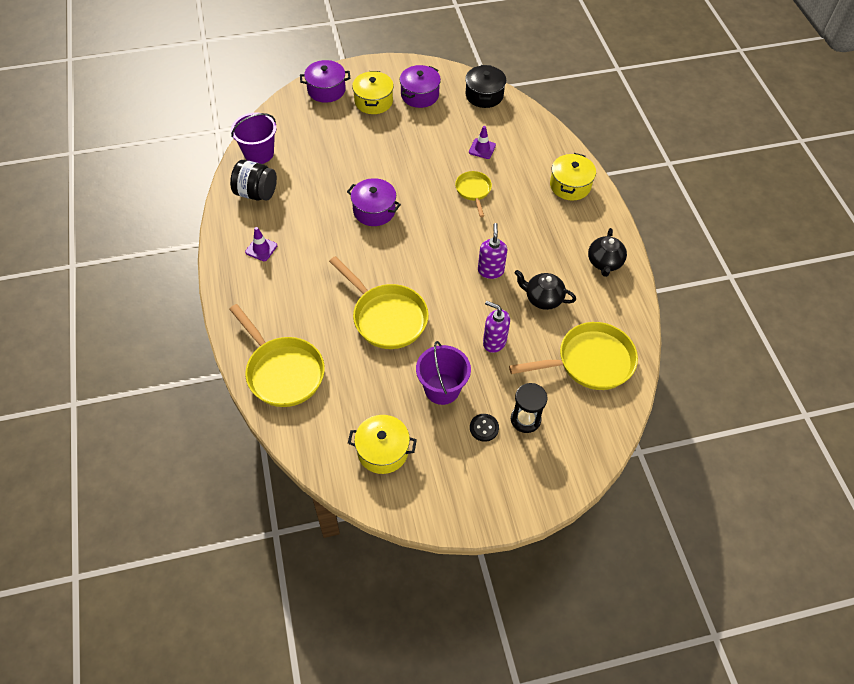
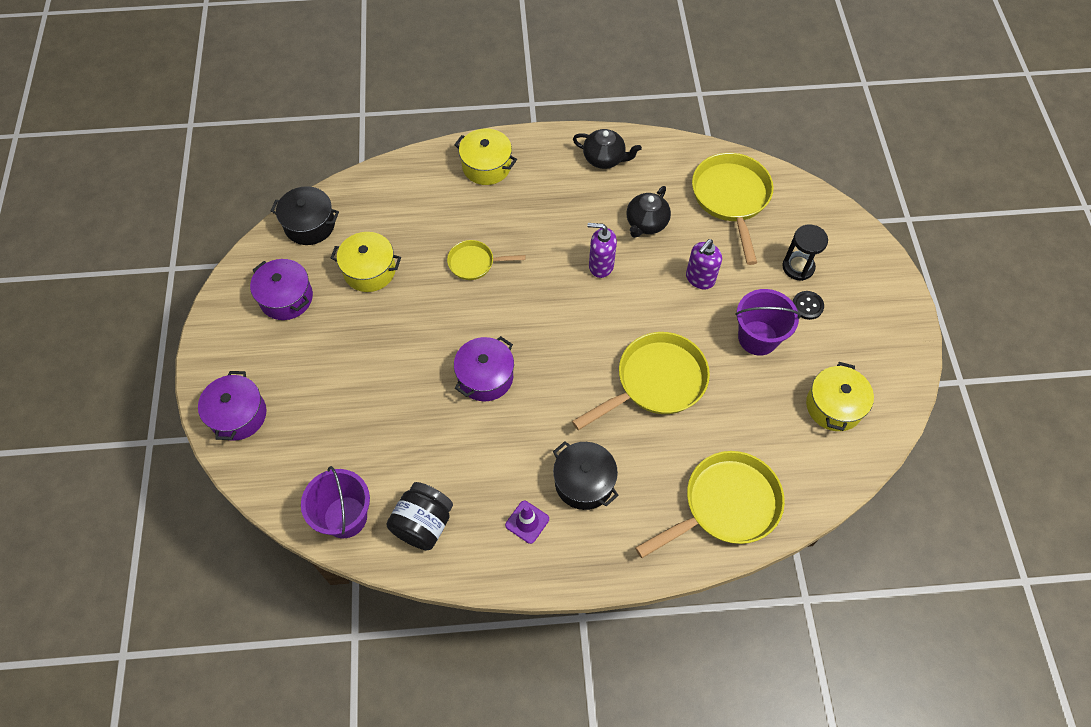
camera: 80 degrees left, 5 degrees up
yellow pot [352,71,394,114] -> yellow pot moved to [331,232,401,292]
purple traffic cone [469,126,496,159] -> none
none -> black pot [553,441,619,510]

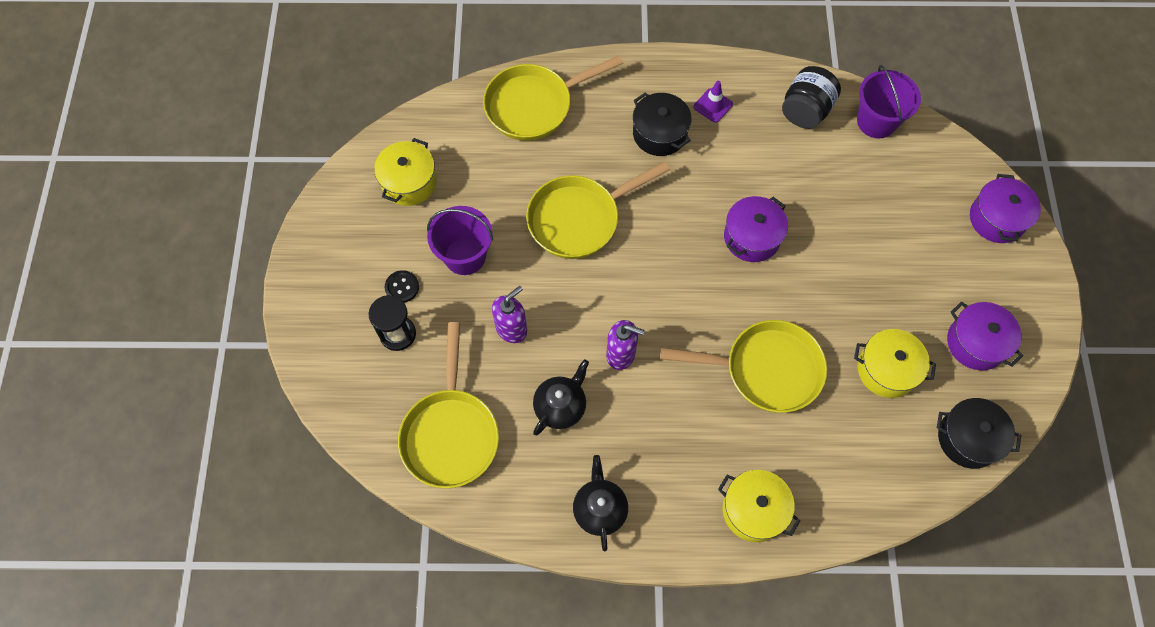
camera: 175 degrees left, 5 degrees up
yellow pan [447,240,526,280] -> yellow pan [660,320,827,413], size x1.83
black teapot [573,129,642,169] -> black teapot turned 60 degrees clockwise [573,455,628,552]

